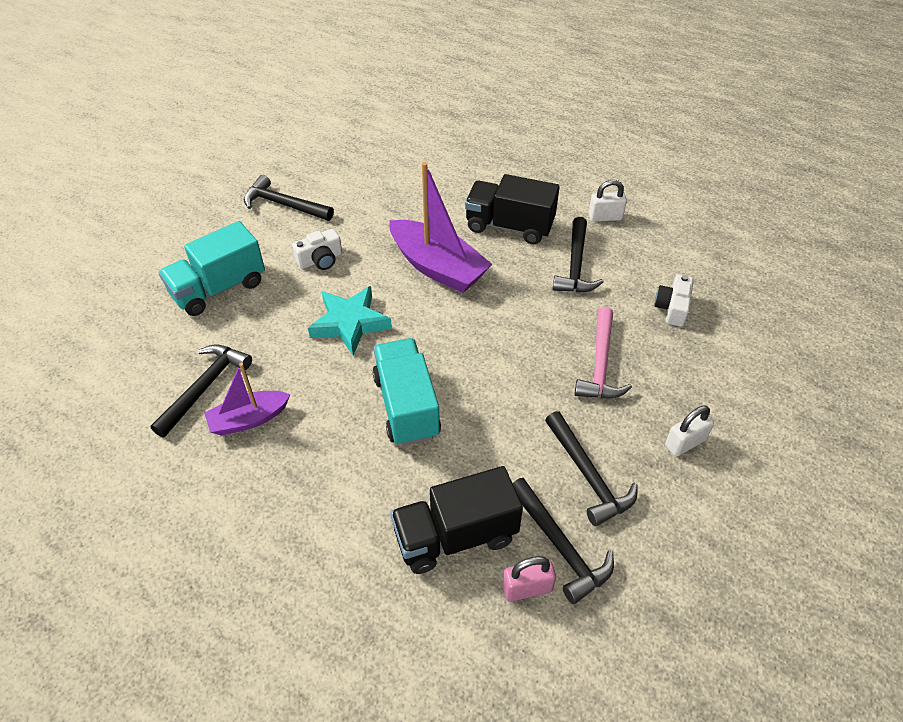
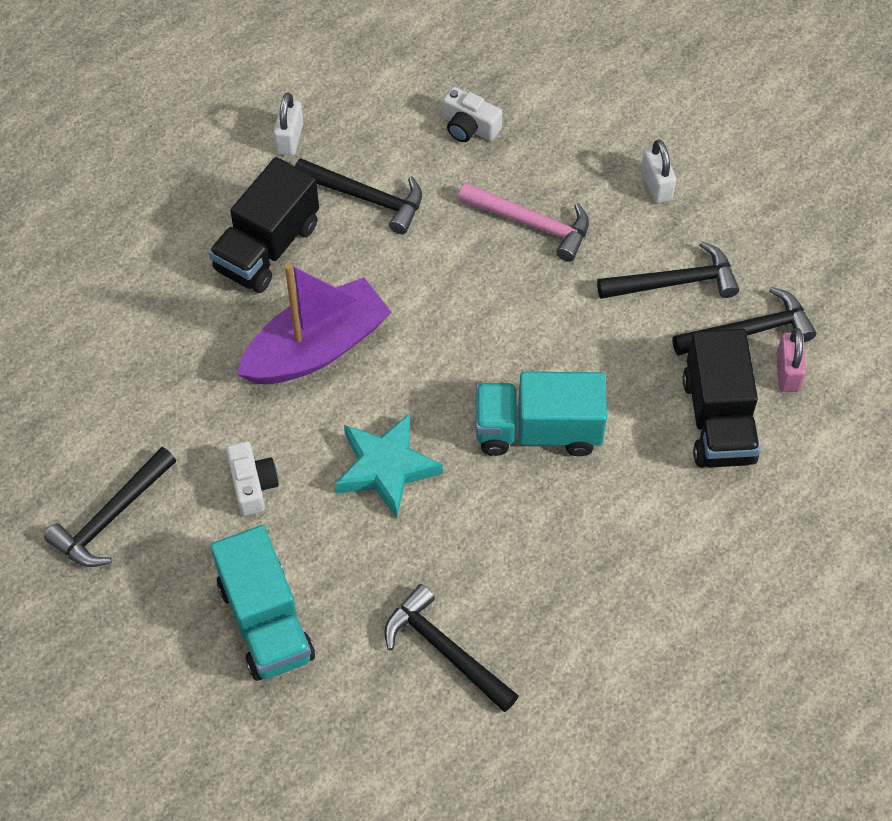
camera: 75 degrees left, 10 degrees up
purple boat [204,363,290,436] -> none

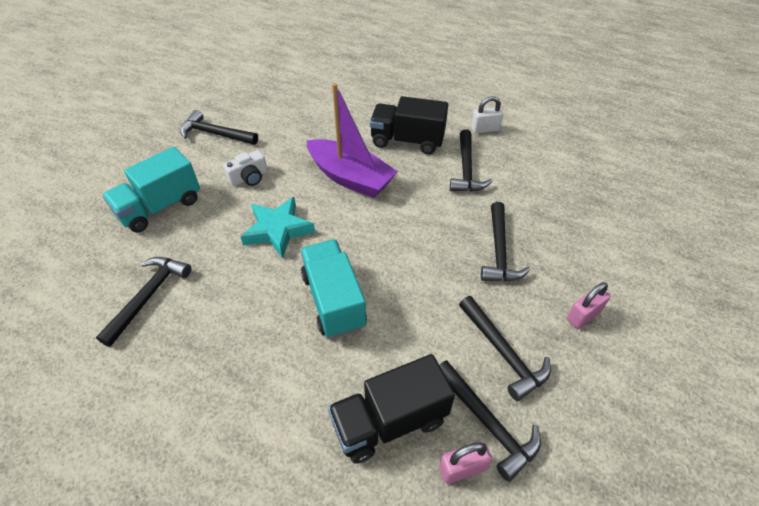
camera: 70 degrees right, 10 degrees down
white camera [443,87,502,142] -> none
pink hammer [458,183,589,262] -> black hammer [481,202,530,281]
white padlock [641,139,676,203] -> pink padlock [567,282,610,329]

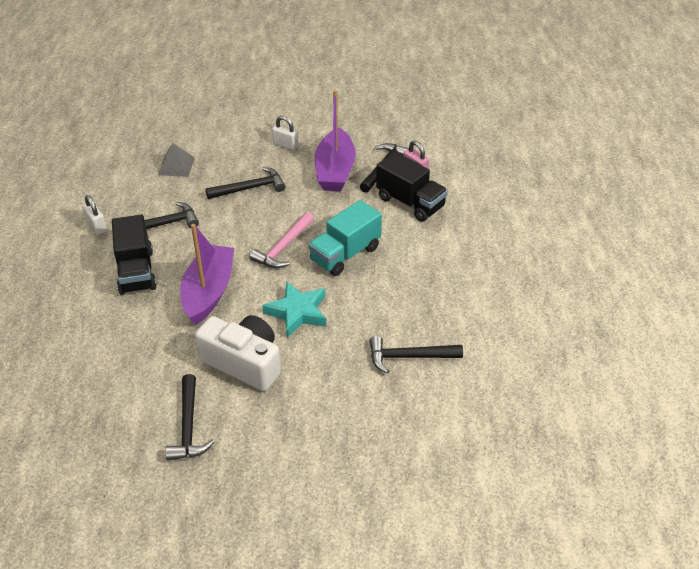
camera: 115 degrees left, 5 degrees down
turquoise truck [102,147,200,233] -> none
white camera [223,150,268,186] -> white camera [195,315,281,391], size x1.96
black hammer [459,296,551,401] -> purple boat [315,90,356,191]
pink padlock [567,282,610,329] -> white padlock [272,116,299,151]
none -> grey pyramid [158,143,195,177]
none -> pink hammer [250,212,314,268]

